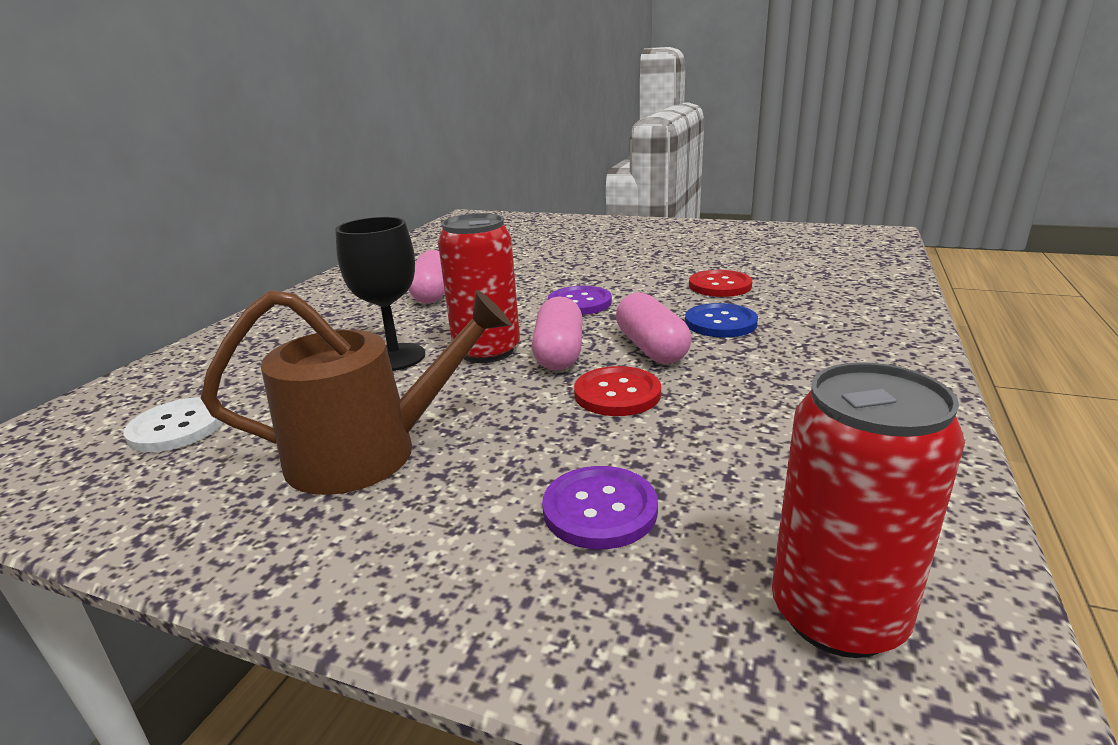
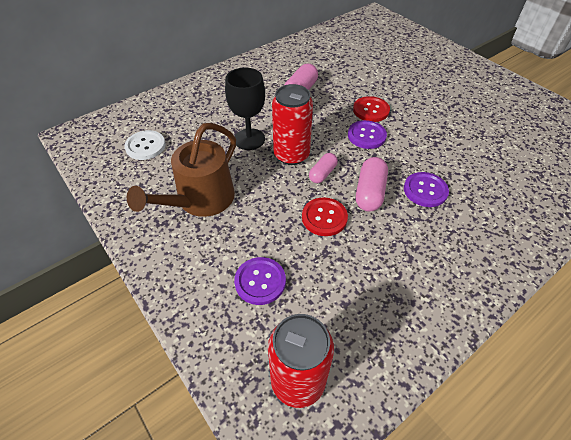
camera: 30 degrees right, 25 degrees up
brown watering can [201,290,511,495] -> brown watering can turned 105 degrees clockwise [127,123,236,217]
pink capsule [532,296,583,370] -> pink capsule [309,153,338,183], size x0.64
blue button [685,303,758,338] -> purple button [404,172,449,207]
red button [689,270,752,297] -> red button moved to [353,96,390,122]

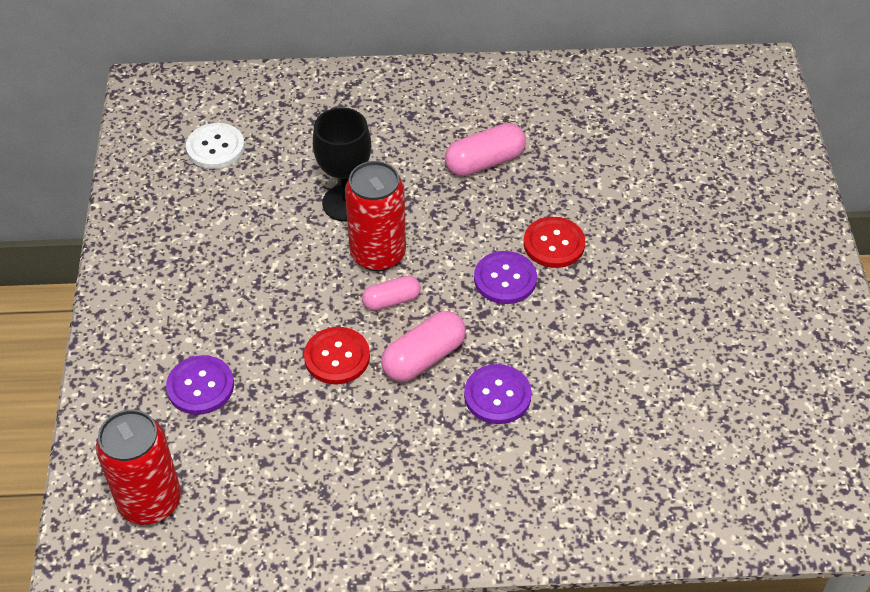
camera: 35 degrees right, 0 degrees up
brown watering can [127,123,236,217] -> none

